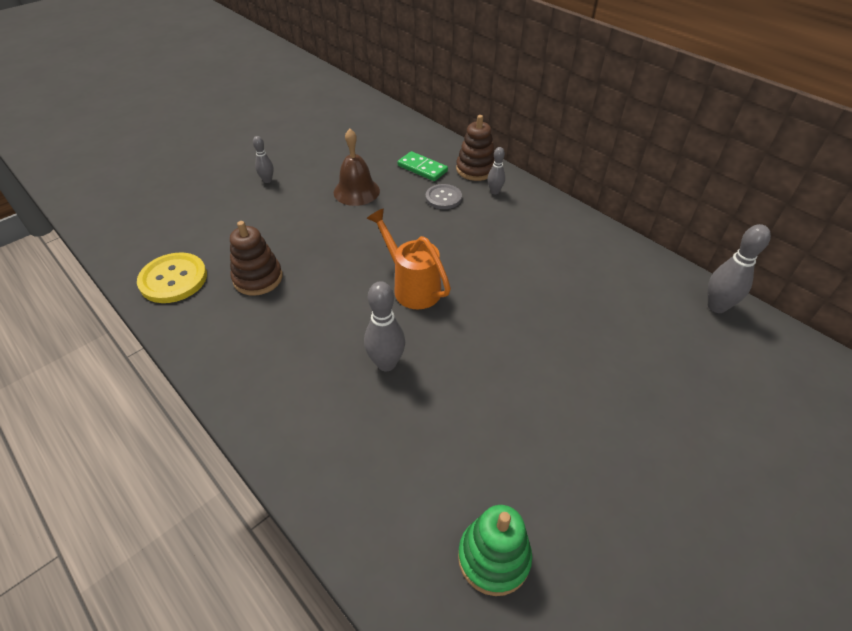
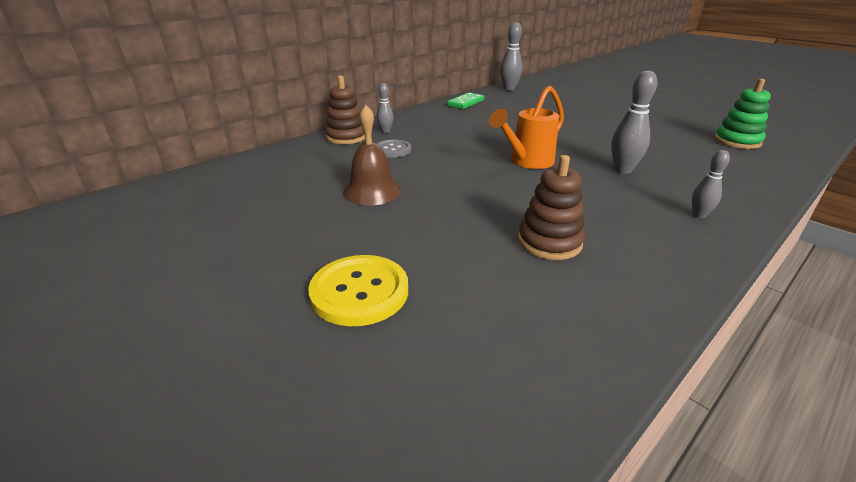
camera: 90 degrees left, 15 degrees down
yellow button [137,253,207,303] -> yellow button moved to [308,255,408,326]
grey bowling pin [253,136,274,183] -> grey bowling pin moved to [692,150,730,218]
green domino [397,151,448,181] -> green domino moved to [447,93,484,109]

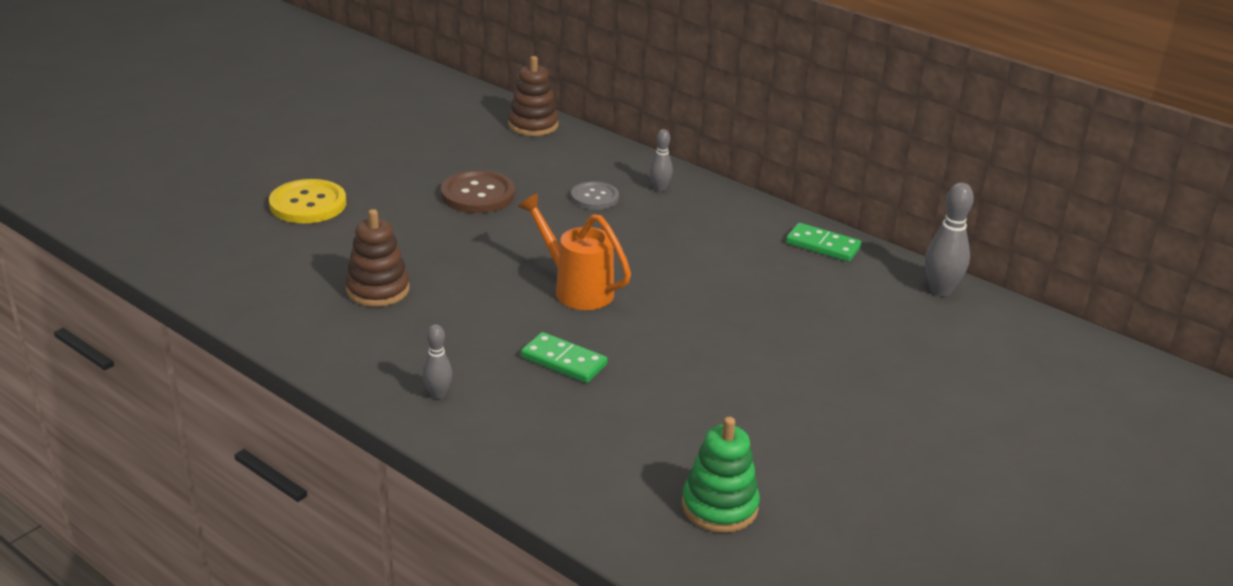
camera: 80 degrees right, 0 degrees up
brown stacking toy [325,75,365,144] -> brown stacking toy moved to [508,56,559,136]
brown bell [343,105,401,206] -> brown button [441,170,515,213]
grey bowling pin [611,71,658,174] -> green domino [521,332,608,383]

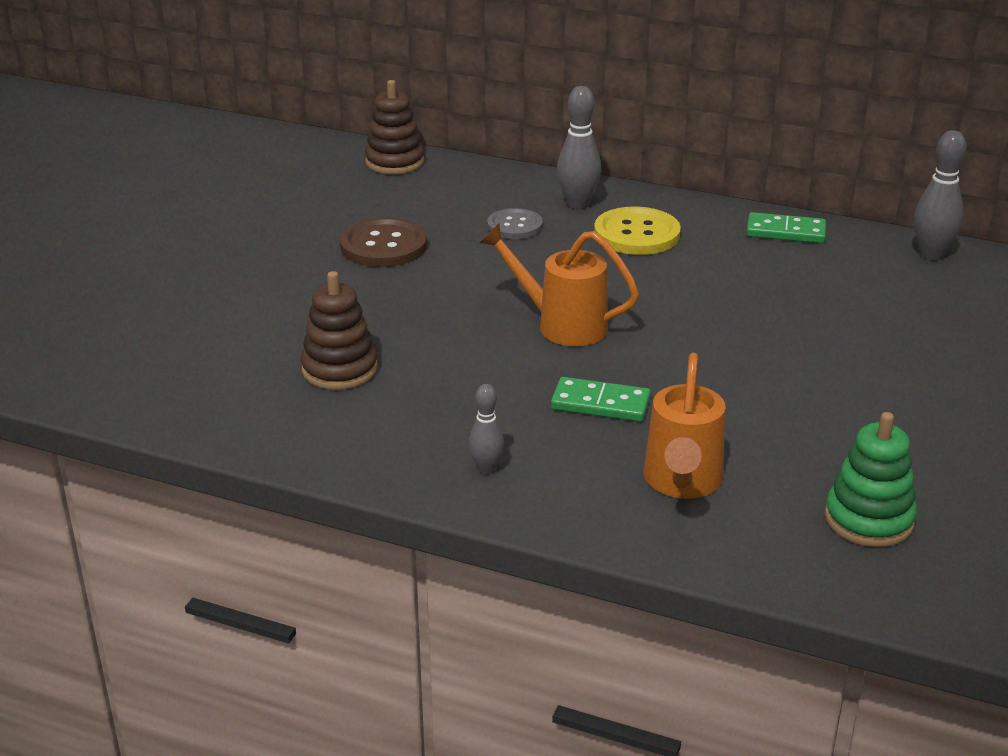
camera: 15 degrees left, 0 degrees up
yellow button [269,179,346,223] -> yellow button moved to [594,207,681,255]
grey bowling pin [650,129,673,191] -> grey bowling pin [557,86,601,209], size x1.67
none -> orange watering can [644,352,726,499]

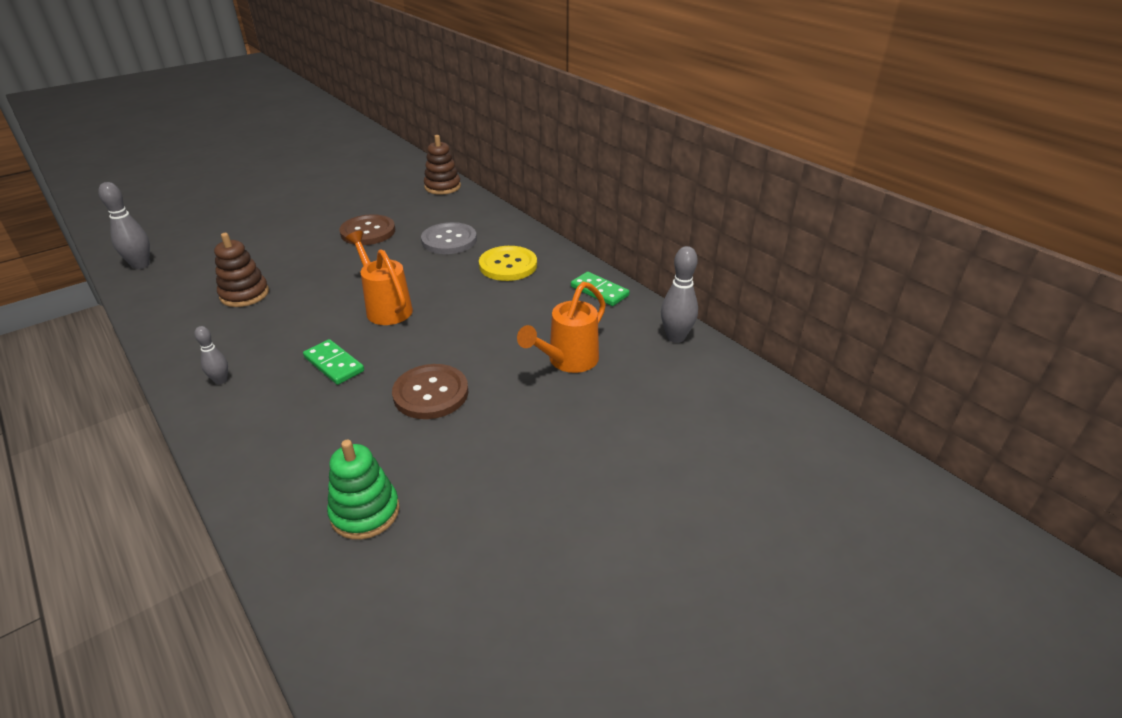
camera: 30 degrees right, 5 degrees up
grey button [487,208,543,239] -> grey button [421,222,477,254], size x1.53
grey bowling pin [557,86,601,209] -> grey bowling pin moved to [98,182,150,269]
orange watering can [644,352,726,499] -> orange watering can moved to [517,282,606,373]
none -> brown button [392,364,468,419]

